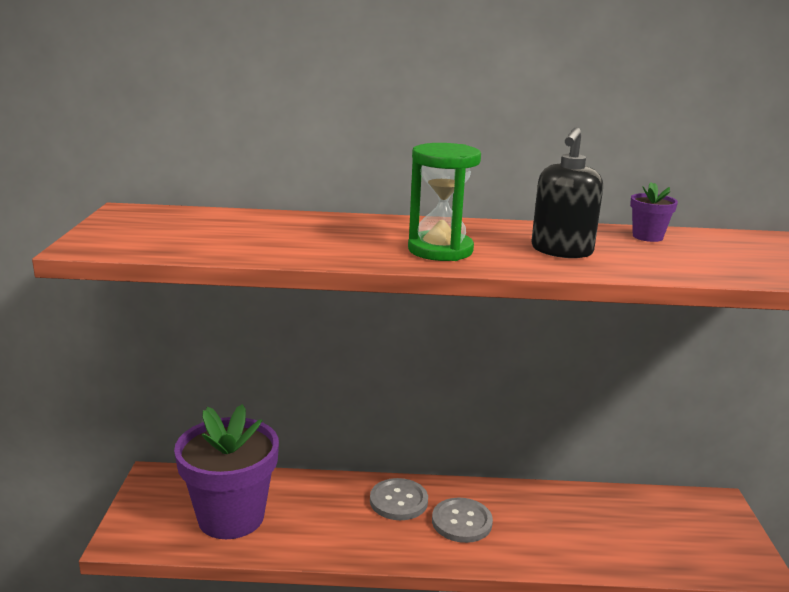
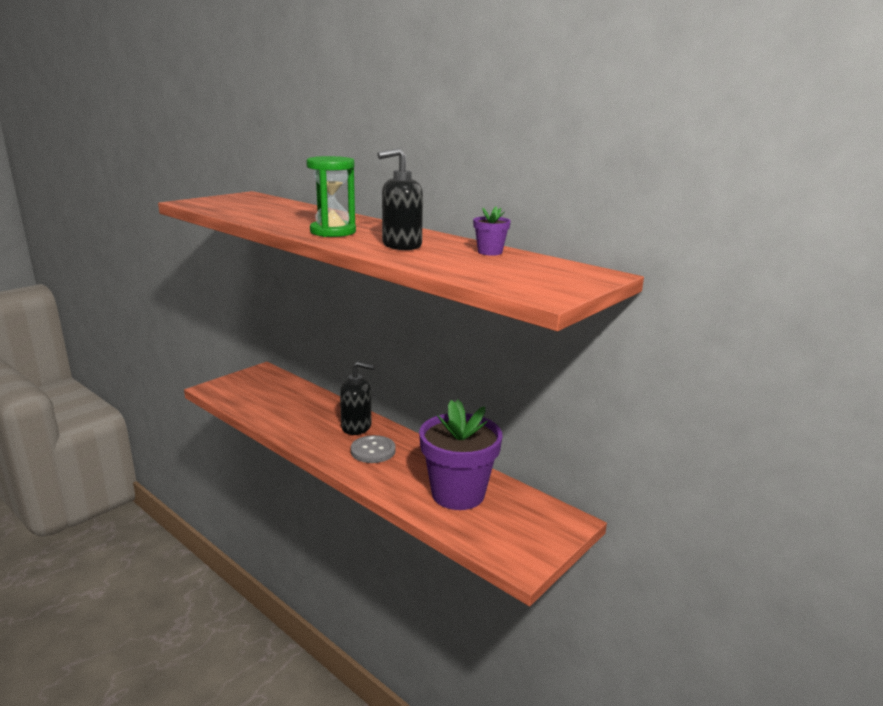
camera: 40 degrees right, 0 degrees up
purple flower pot [174,404,279,539] -> purple flower pot moved to [419,400,502,510]
grey button [370,478,428,520] -> black soap dispenser [340,361,374,435]

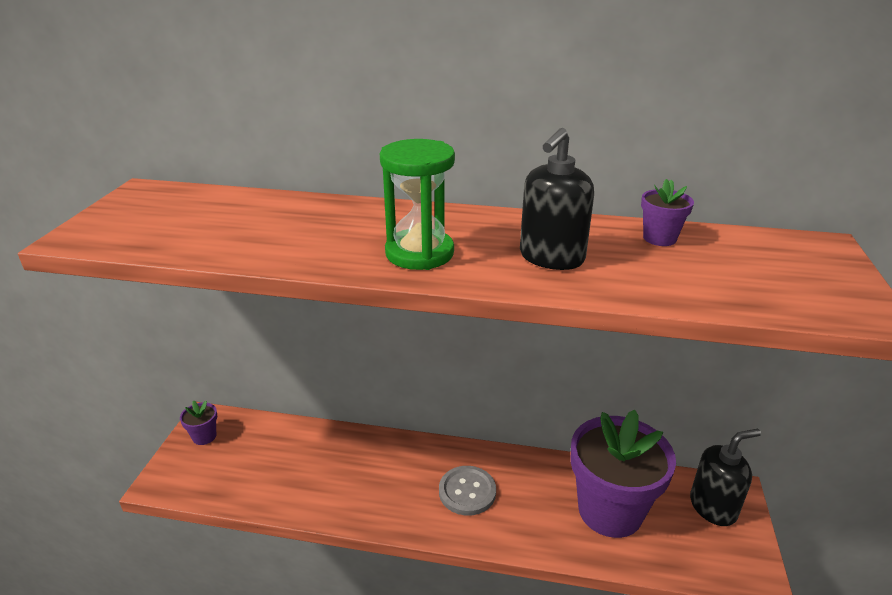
camera: 30 degrees left, 10 degrees up
black soap dispenser [340,361,374,435] -> black soap dispenser moved to [690,429,761,526]
none -> purple flower pot [180,400,217,445]

